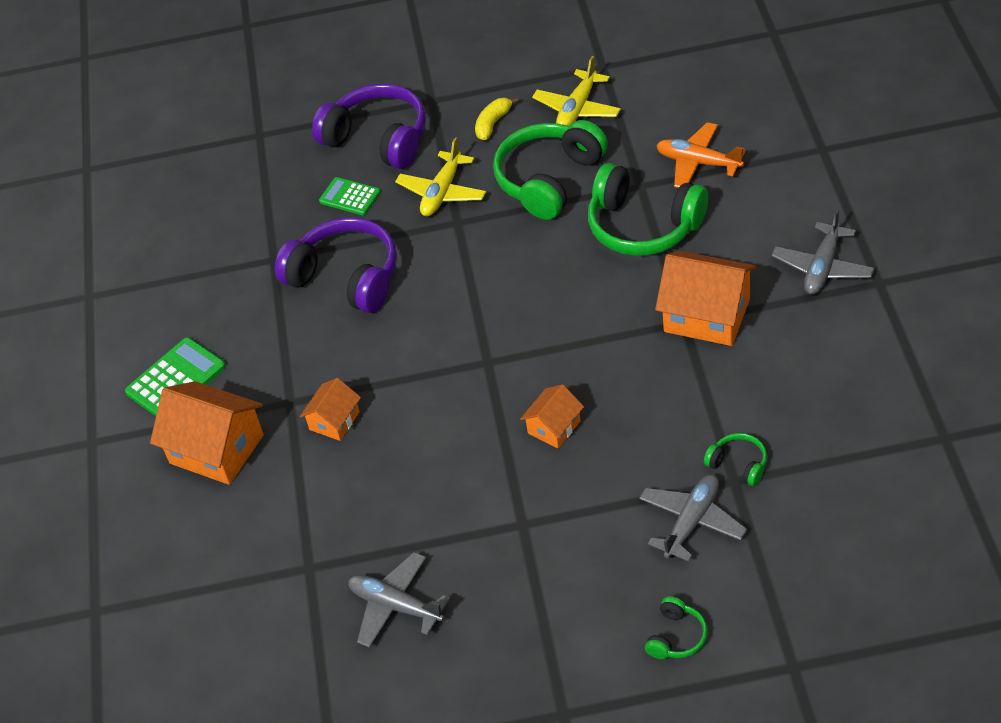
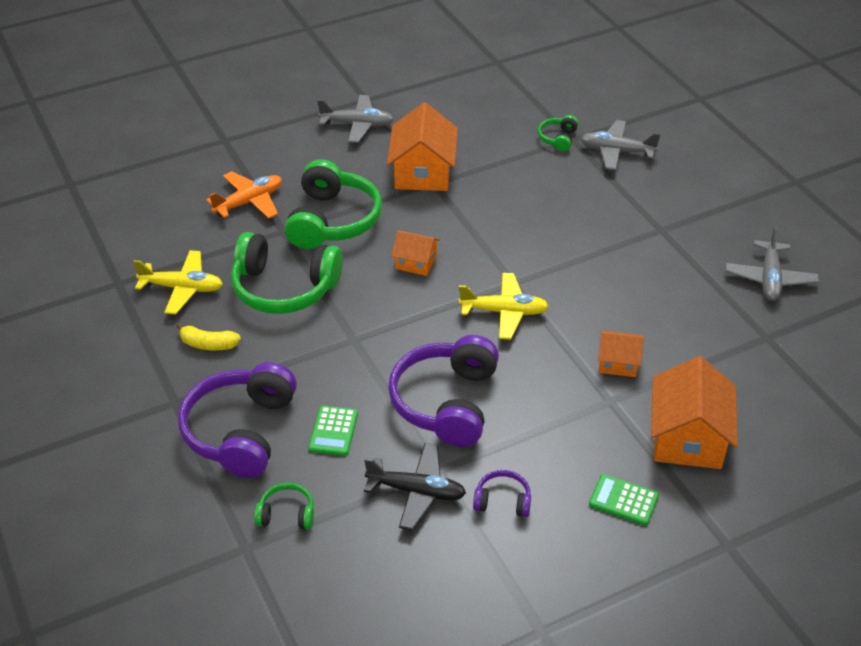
camera: 115 degrees left, 5 degrees down
green calculator [125,337,226,416] -> green calculator [589,474,659,525], size x0.65
yellow plane [395,137,486,216] -> yellow plane moved to [459,273,549,339]
orange house [520,384,584,448] -> orange house moved to [391,230,440,276]
green headphones [645,596,708,659] -> green headphones moved to [254,483,314,529]
orange plane [656,122,746,188] -> orange plane turned 135 degrees counterclockwise [206,171,282,218]
none -> black plane [364,443,466,530]
none -> purple headphones [473,470,531,517]

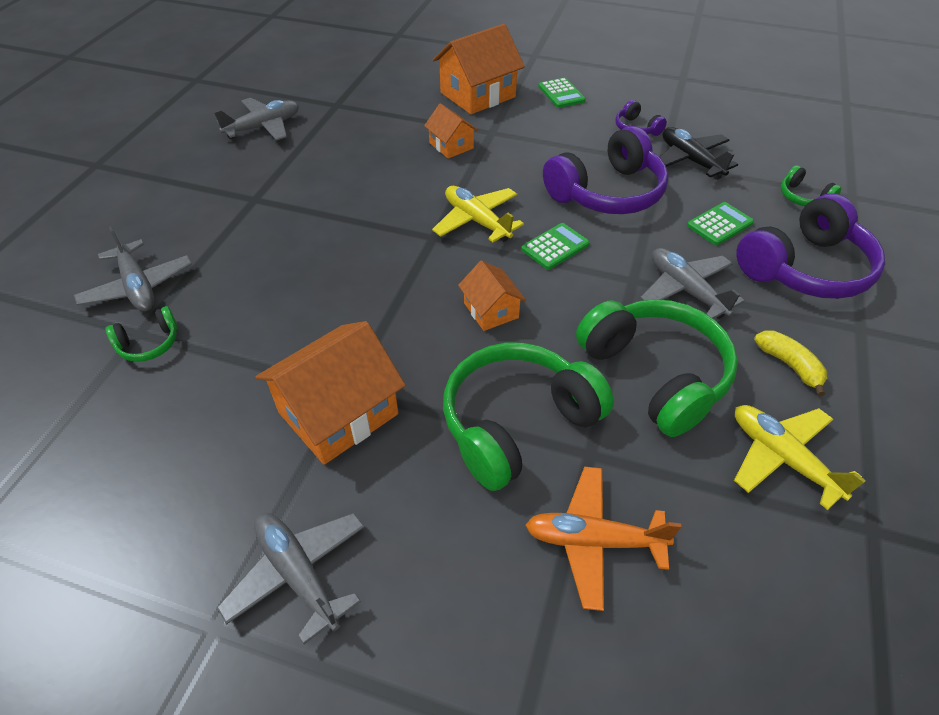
camera: 135 degrees left, 5 degrees up
none -> green calculator [521,223,590,270]
none -> grey plane [640,248,745,319]

